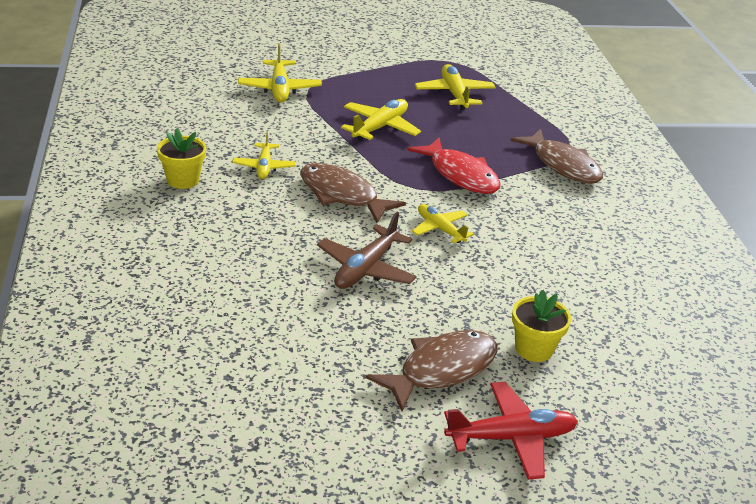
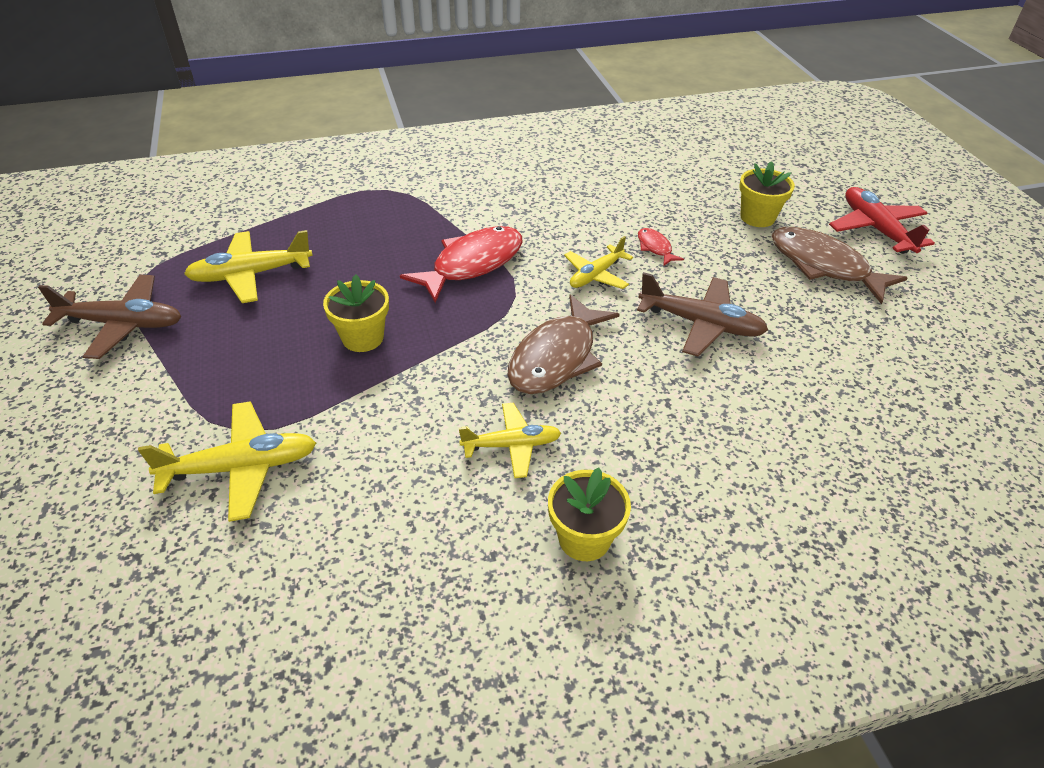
camera: 95 degrees left, 10 degrees up
yellow plane [341,99,421,141] -> yellow flower pot [323,274,389,352]
brown fish [510,129,603,184] -> none
none -> brown plane [38,275,181,359]
none -> red fish [638,228,684,266]

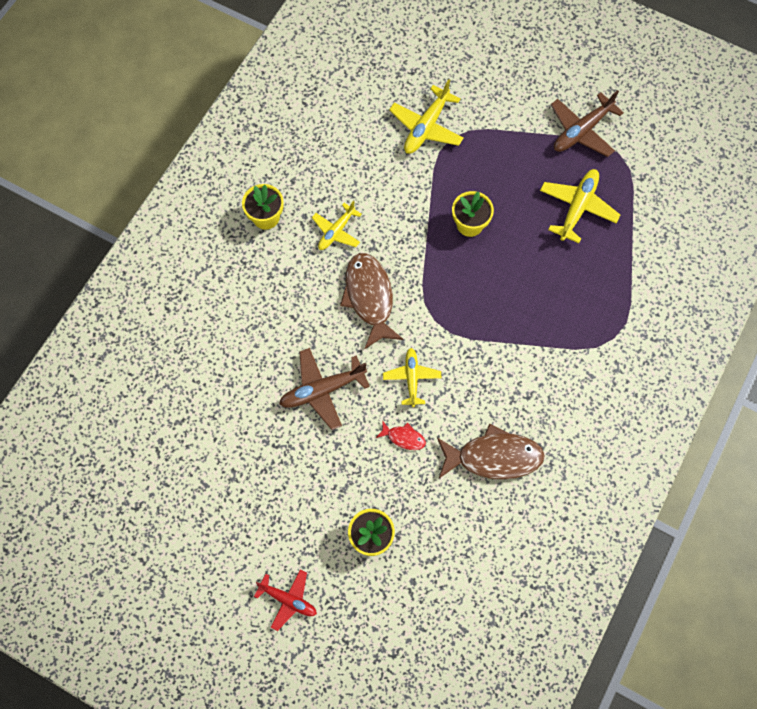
camera: 135 degrees right, 25 degrees up
red fish [400,226,523,303] -> none
brown fish [772,227,908,304] -> brown fish moved to [437,424,545,479]
red plane [829,187,935,254] -> red plane [254,570,317,631], size x0.67

